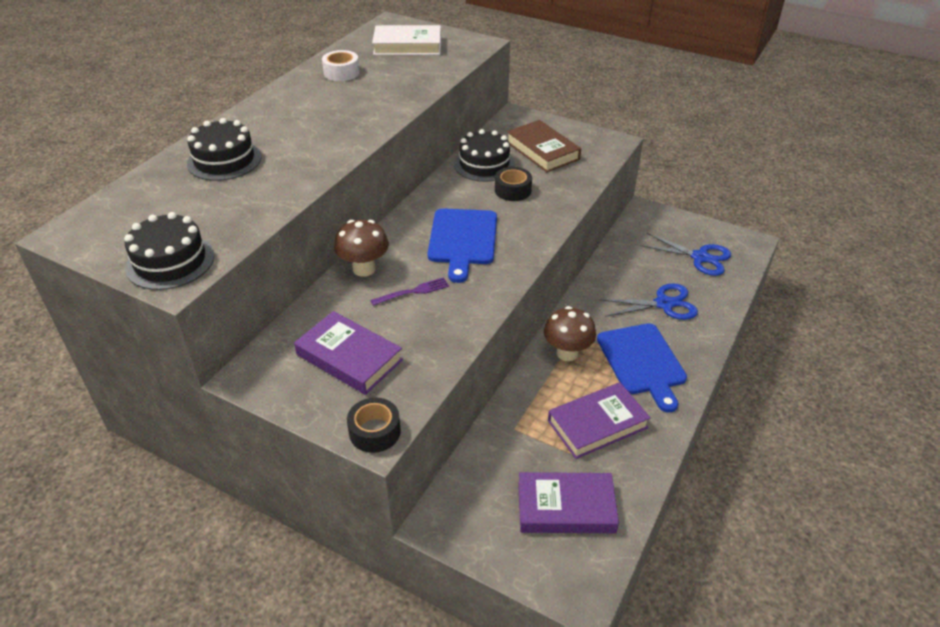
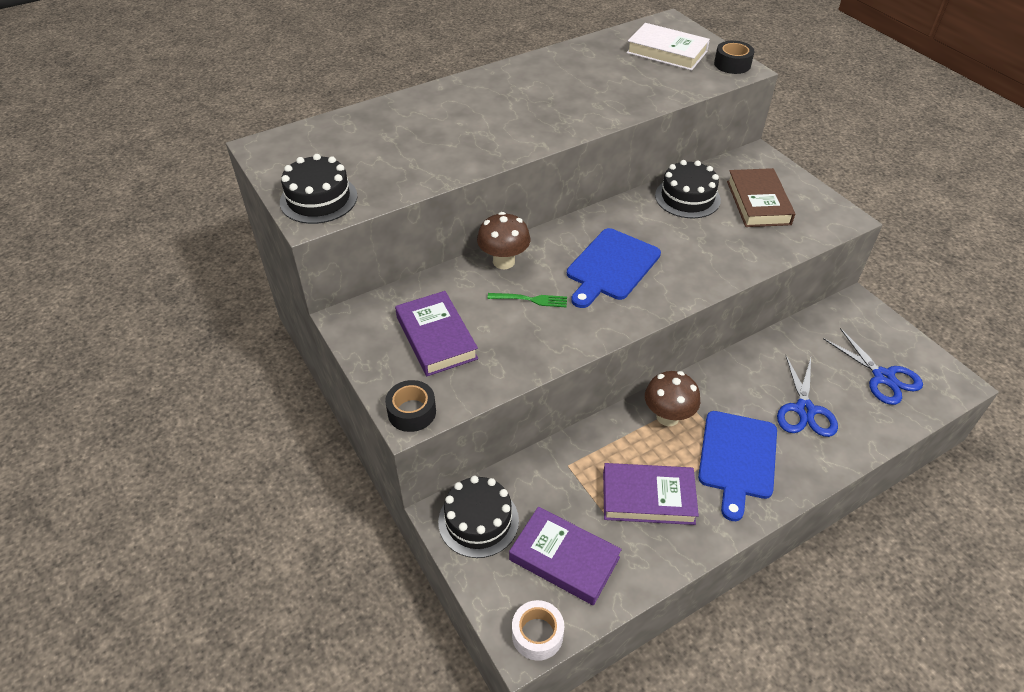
camera: 30 degrees right, 5 degrees up
black cake [187,118,261,181] -> black cake moved to [438,476,519,558]
white tape [322,50,360,81] -> white tape moved to [512,600,564,661]
purple fork [370,277,449,306] -> green fork [487,293,567,307]
black tape [495,167,532,201] -> black tape moved to [714,40,755,74]
blue scissors [599,283,698,320] -> blue scissors turned 75 degrees clockwise [777,356,838,437]

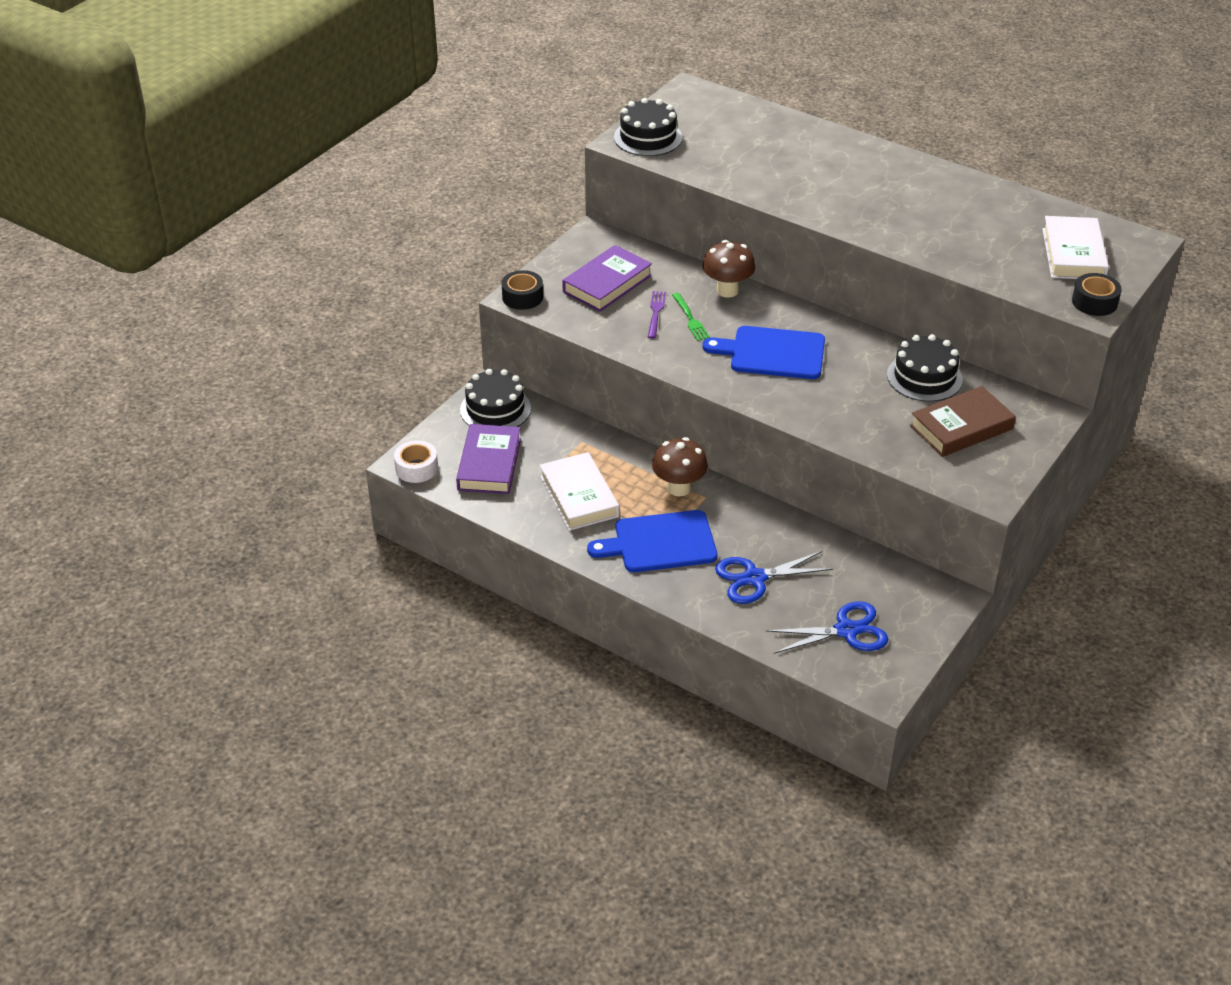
camera: 65 degrees right, 5 degrees down
purple book [603,463,699,525] -> white book [540,452,619,531]
blue scissors [823,328,923,405] -> blue scissors turned 135 degrees counterclockwise [765,601,888,654]
none -> purple fork [648,291,666,339]

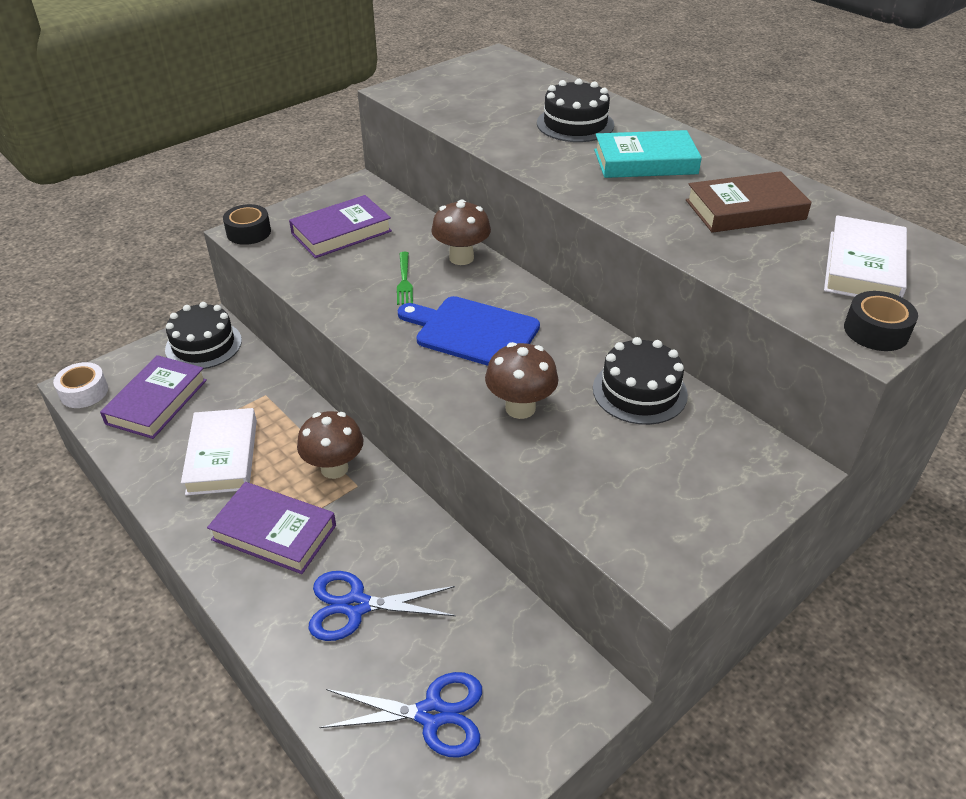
camera: 15 degrees right, 0 degrees up
blue cutting board [587,510,717,572] -> purple book [207,482,336,574]
black cake [614,98,682,156] -> black cake moved to [537,79,614,142]
purple fork [648,291,666,339] -> none
brown book [910,386,1016,457] -> brown book moved to [686,171,812,233]
none -> brown mushroom [485,342,558,419]
none -> turquoise book [594,130,702,178]

